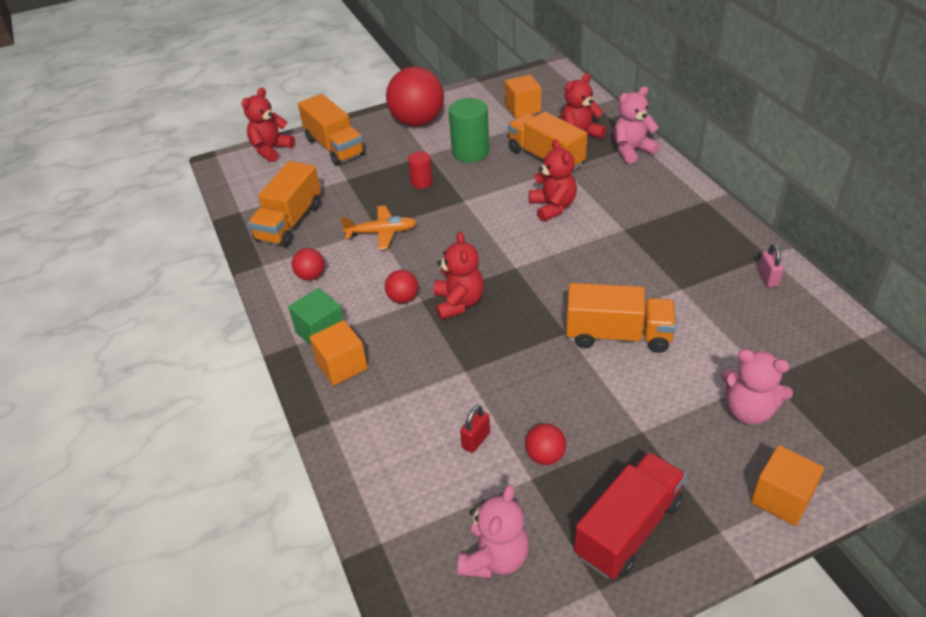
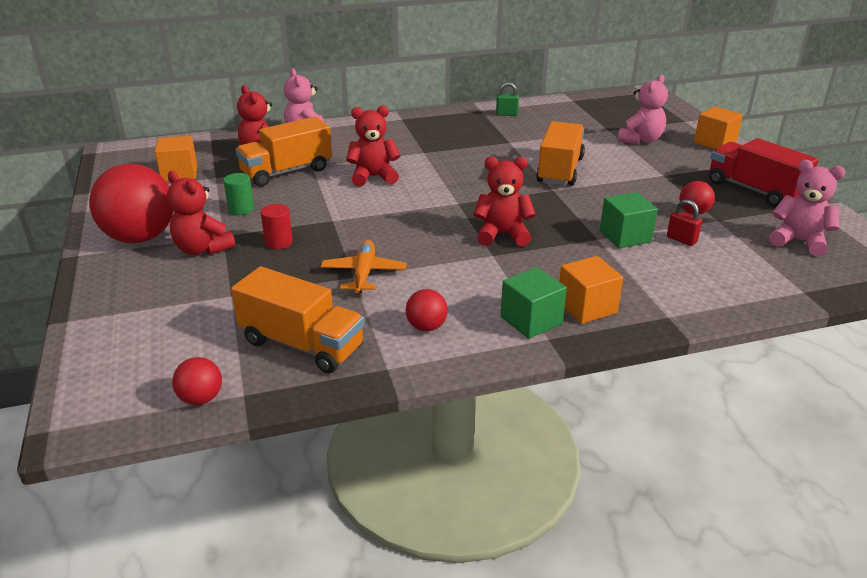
camera: 85 degrees left, 10 degrees down
red teddy bear [241,88,295,162] -> red teddy bear moved to [167,171,235,255]
orange truck [298,94,365,166] -> none
red ball [385,270,418,303] -> red ball moved to [172,357,222,405]
green cylinder [449,98,489,162] -> green cylinder [223,173,254,215], size x0.56
pink padlock [758,244,784,288] -> green padlock [496,82,519,116]
none -> green cube [600,192,658,248]

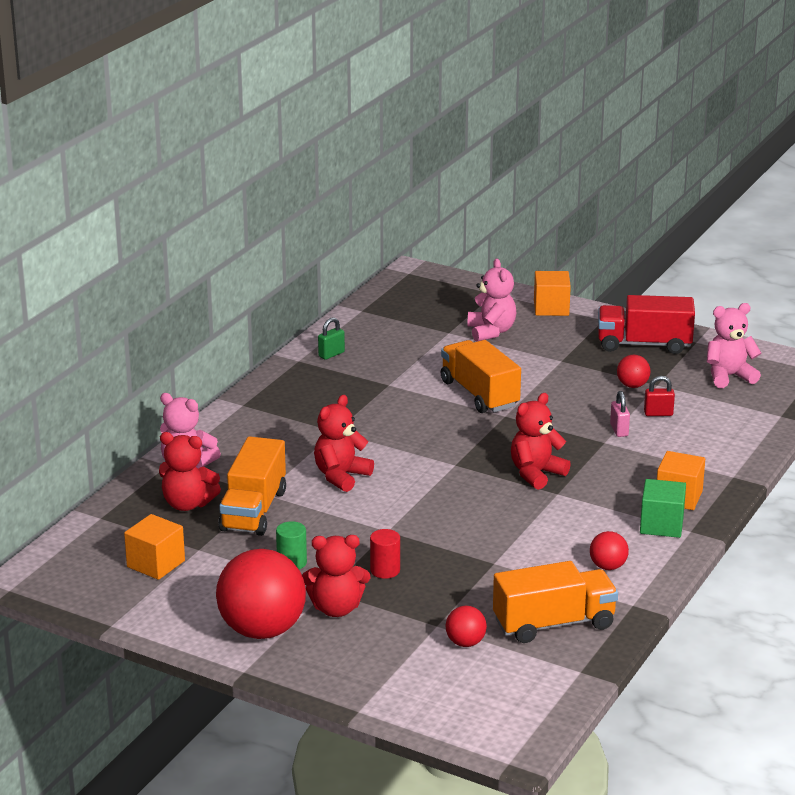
camera: 45 degrees left, 5 degrees down
red ball [172,357,222,405] -> red ball moved to [446,606,487,647]
orange plane [321,240,407,293] -> none
green cube [600,192,658,248] -> pink padlock [610,391,630,437]

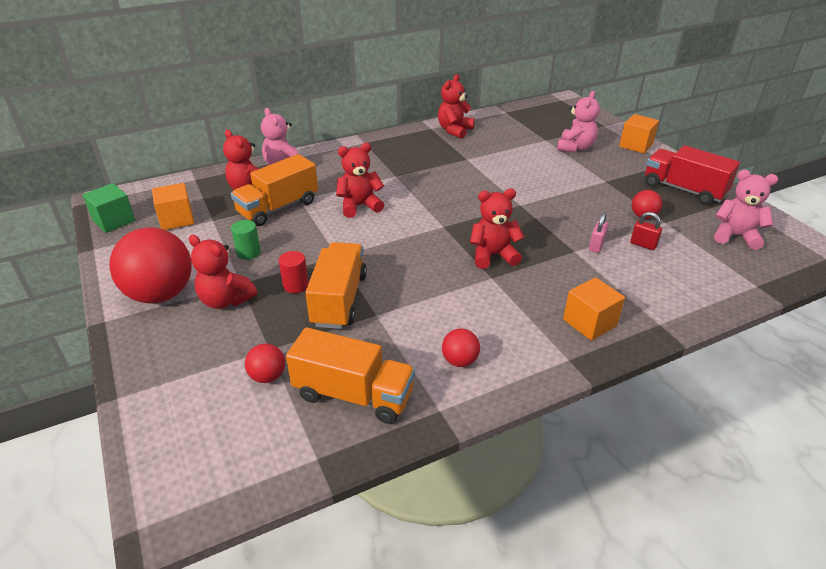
camera: 35 degrees right, 10 degrees up
green padlock [318,317,345,360] -> red teddy bear [438,74,475,139]
orange truck [441,340,521,413] -> orange truck moved to [305,242,367,329]
green cube [640,479,686,538] -> green cube moved to [83,183,135,233]

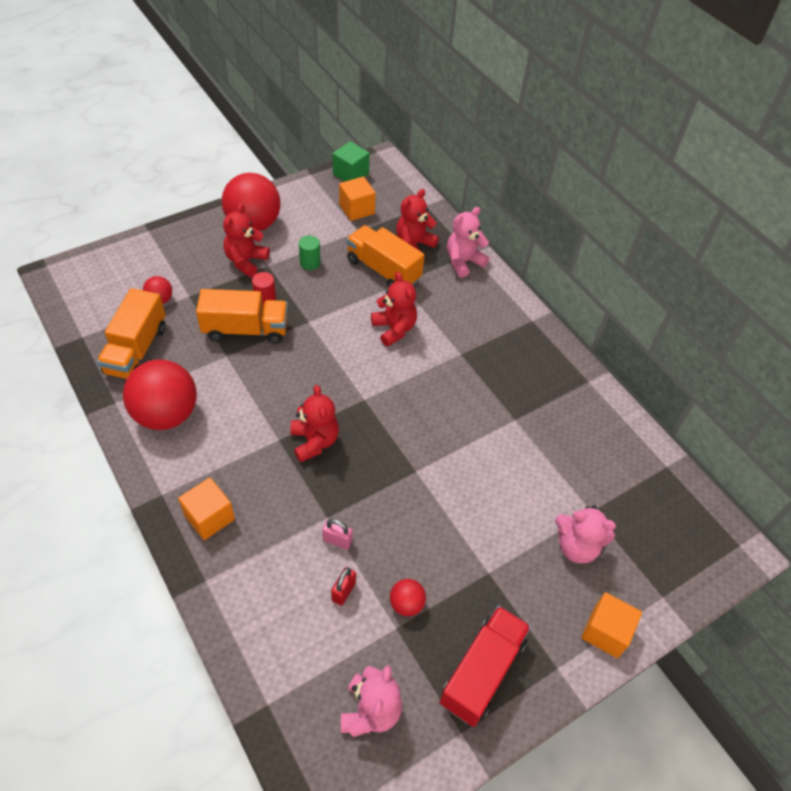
camera: 80 degrees right, 15 degrees up
red teddy bear [438,74,475,139] -> none
red ball [442,329,480,367] -> red ball [123,360,197,430], size x2.19

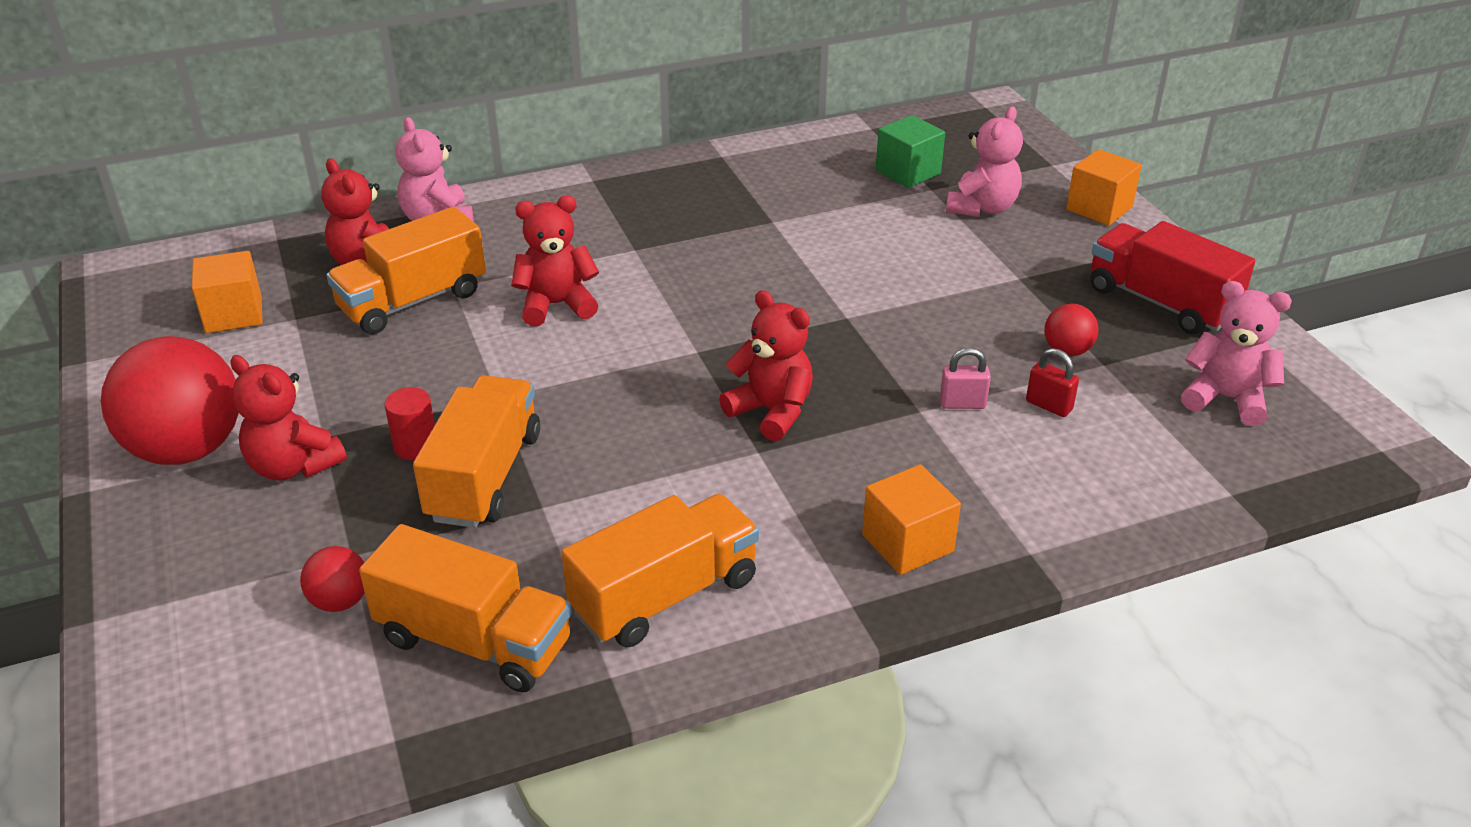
camera: 75 degrees left, 15 degrees down
red ball [123,360,197,430] -> orange truck [561,494,759,647]
red teddy bear [290,385,339,462] -> red teddy bear turned 45 degrees clockwise [719,290,813,441]
green cylinder [299,236,321,270] -> none
pink padlock [322,519,353,549] -> pink padlock turned 60 degrees clockwise [940,348,991,409]
green cube [333,141,370,181] -> green cube moved to [876,115,945,188]

